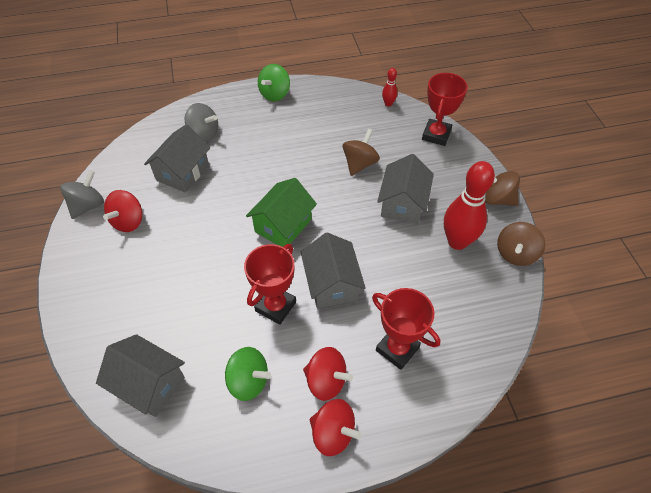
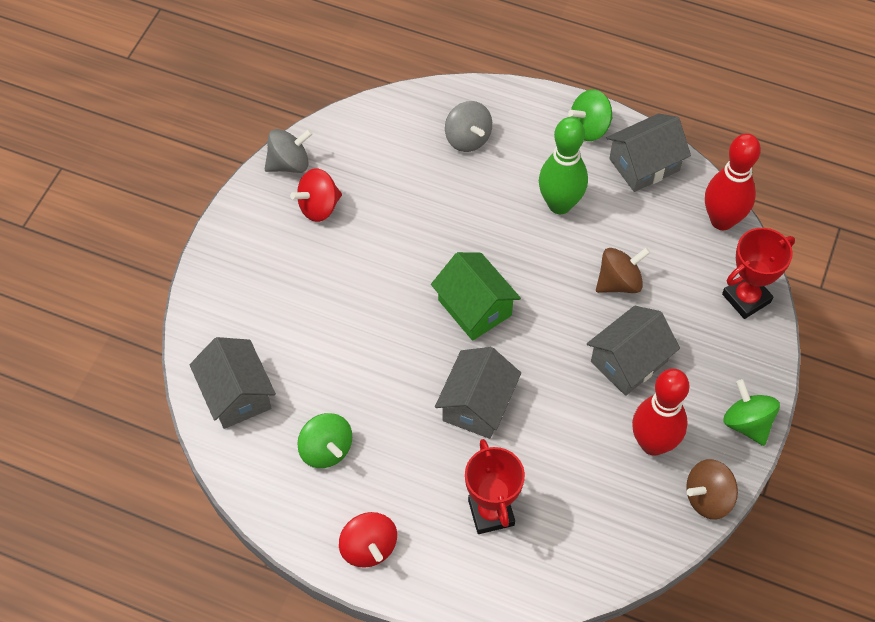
camera: 35 degrees right, 5 degrees up
grey house [144,125,210,193] -> grey house moved to [606,114,691,192]
red trophy [244,244,296,325] -> none
green house [246,178,317,247] -> green house turned 75 degrees clockwise [431,252,521,341]
red spinning top [303,347,353,401] -> none
red bowling pin [382,68,398,107] -> red bowling pin [705,133,761,230], size x2.17
brown spinning top [485,171,520,206] -> green spinning top [723,379,780,446]
none -> green bowling pin [539,117,588,214]

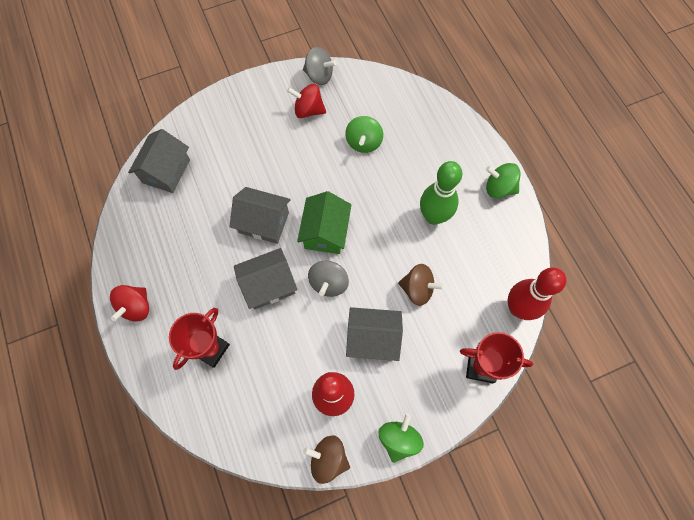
camera: 45 degrees right, 10 degrees up
green spinning top [298,413,352,468] -> green spinning top moved to [346,116,383,153]
grey spinning top [445,101,492,152] -> grey spinning top moved to [308,261,349,297]
grey house [606,114,691,192] -> grey house moved to [229,187,291,244]

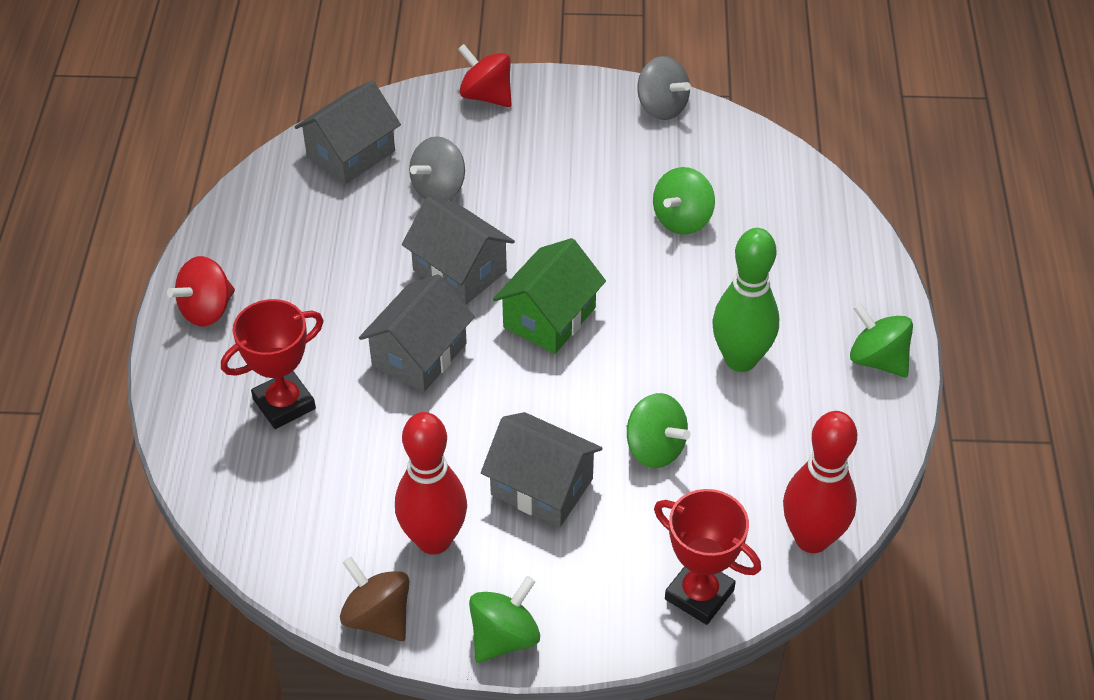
camera: 25 degrees right, 20 degrees down
grey house [234,248,297,310] -> grey house turned 60 degrees counterclockwise [359,274,475,392]
red spinning top [287,84,326,118] -> red spinning top moved to [458,44,512,107]
grey spinning top [308,261,349,297] -> grey spinning top moved to [409,136,465,201]
brown spinning top [398,264,444,306] -> green spinning top [626,393,691,468]

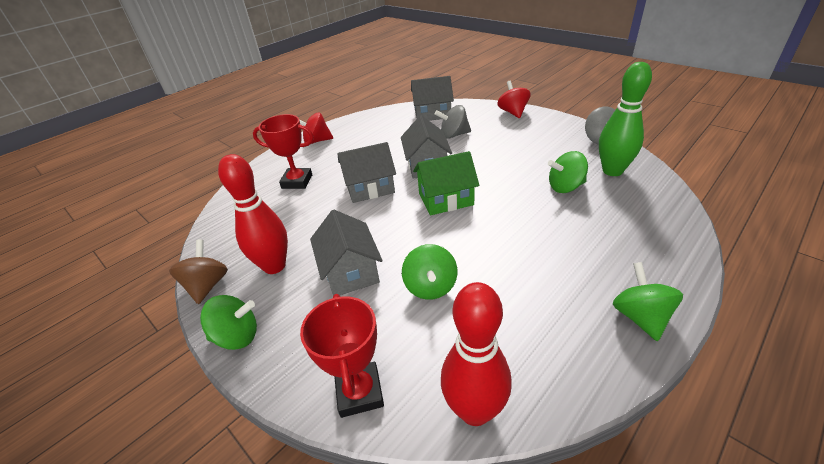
camera: 45 degrees right, 10 degrees down
green bowling pin [712,228,779,372] -> green bowling pin moved to [599,62,652,176]

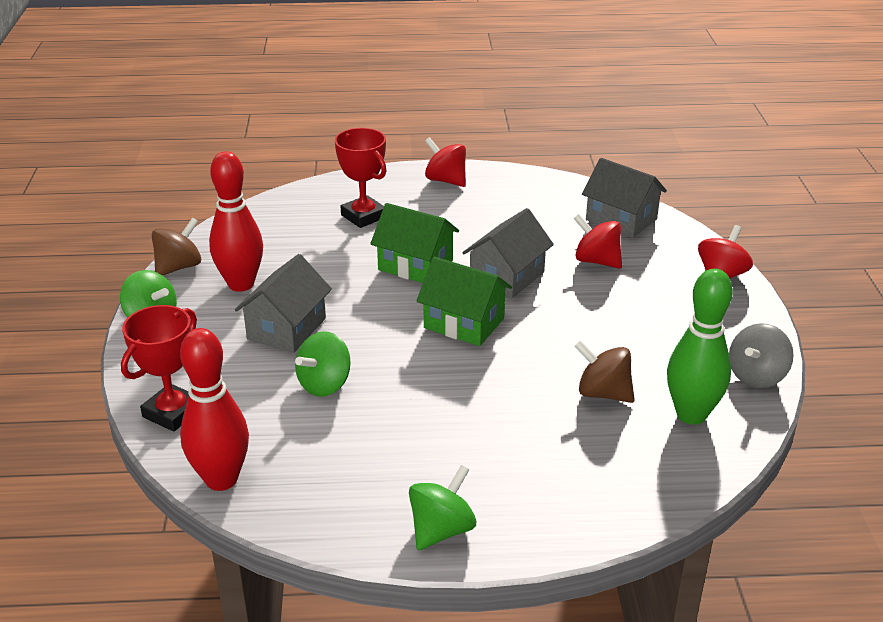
camera: 40 degrees right, 5 degrees down
grey house [337,142,396,203] -> green house [370,203,459,283]
grey spinning top [435,105,471,139] -> red spinning top [574,214,622,269]
green spinning top [548,151,588,193] -> brown spinning top [574,341,635,403]

